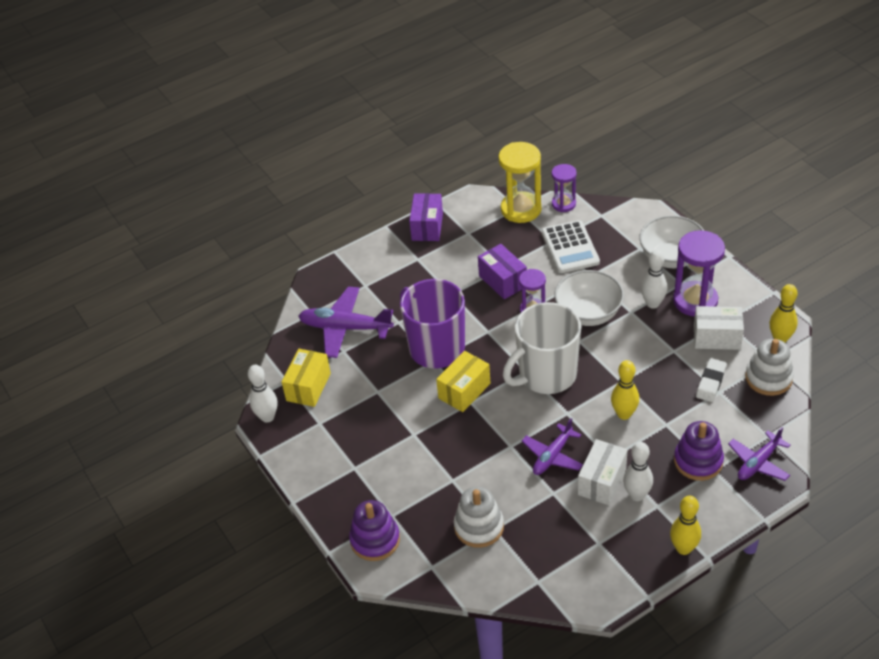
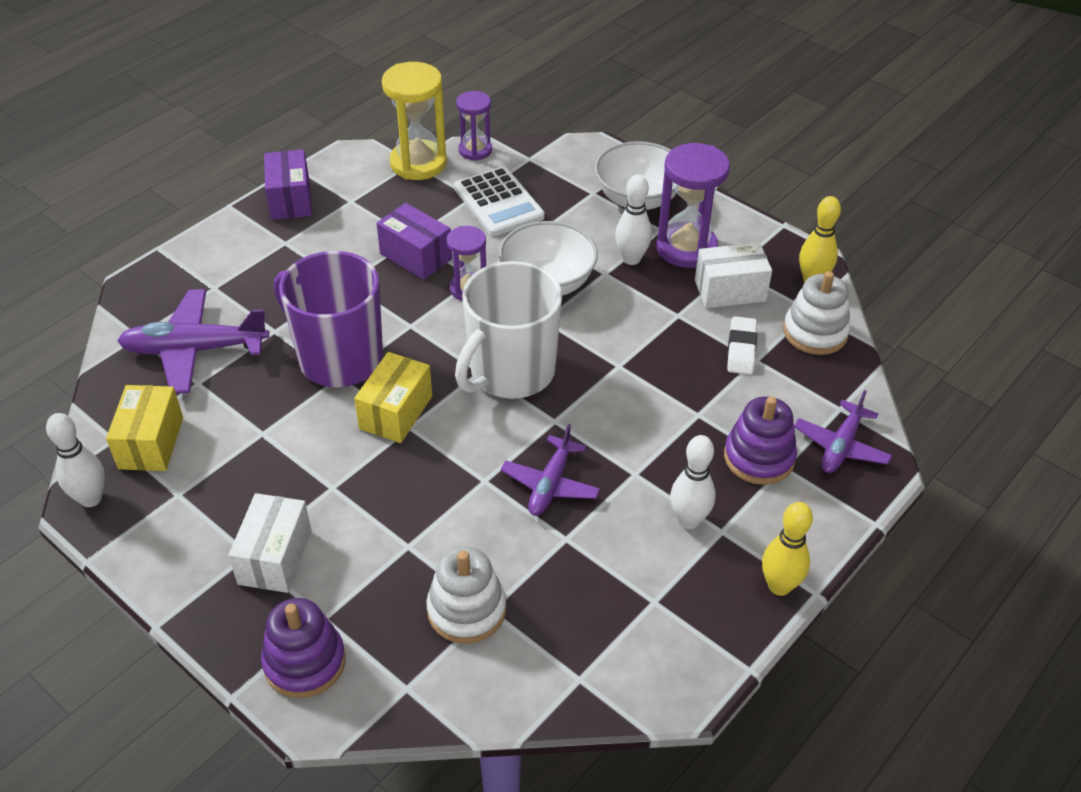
camera: 20 degrees left, 0 degrees up
white box [578,439,628,505] -> white box moved to [228,493,312,593]
yellow bowling pin [611,360,639,420] -> none

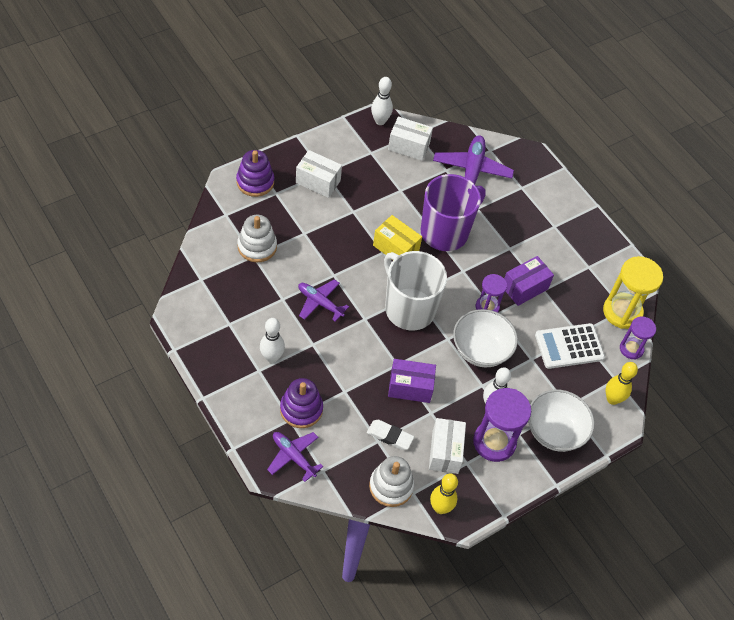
camera: 100 degrees right, 10 degrees up
yellow box [106,385,183,471] -> white box [388,117,433,161]
purple box [264,149,312,220] -> purple box moved to [388,359,436,403]
yellow bowling pin [762,502,813,596] -> yellow bowling pin moved to [606,362,638,405]

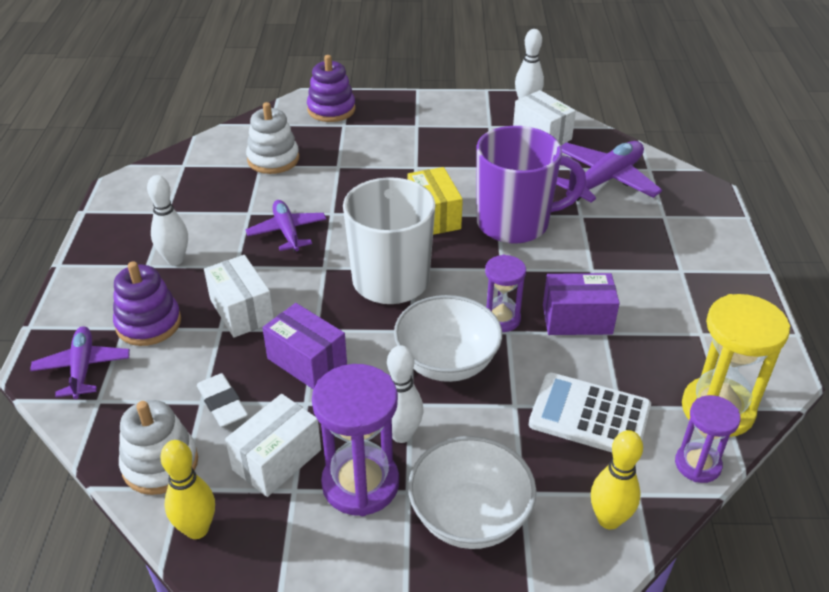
camera: 40 degrees right, 15 degrees down
white box [296,150,342,198] -> white box moved to [204,255,274,338]

